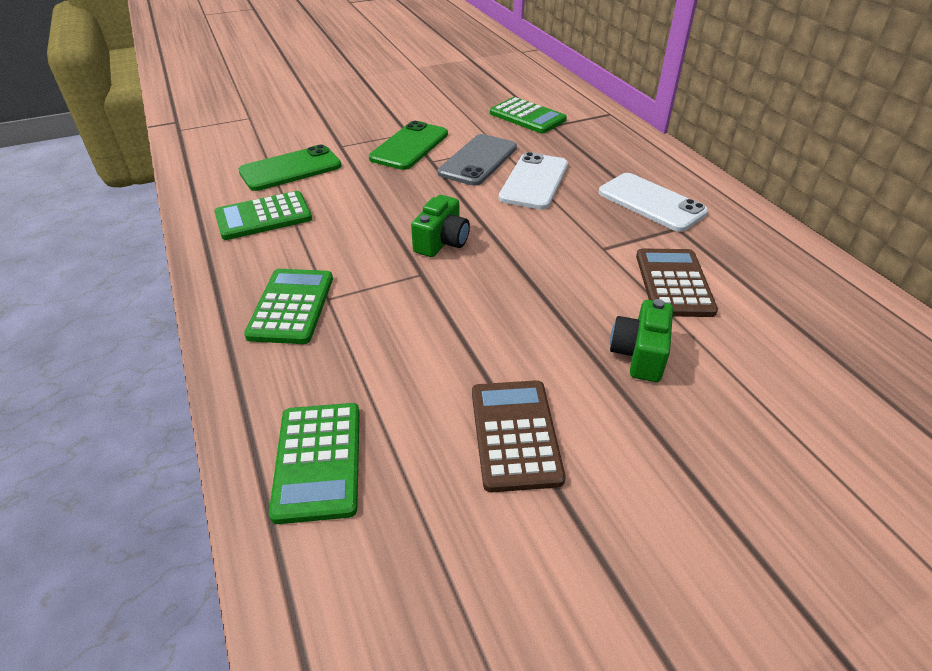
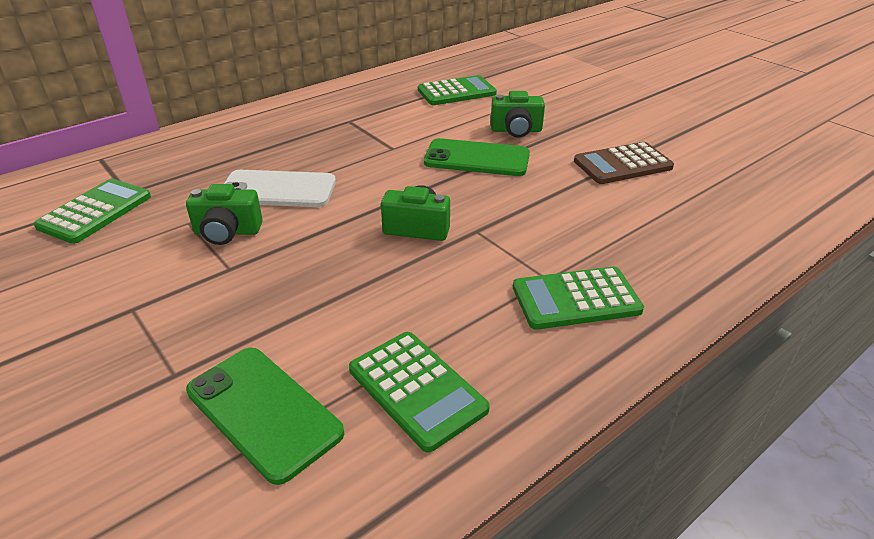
camera: 105 degrees left, 5 degrees down
green calculator [269,403,360,524] -> green calculator moved to [418,75,497,105]
green phone [369,121,448,170] -> green phone moved to [424,138,530,176]
grey phone [438,134,517,186] -> green camera [186,184,263,245]
white phone [598,173,708,232] -> none
brown calculator [636,249,718,317] -> none

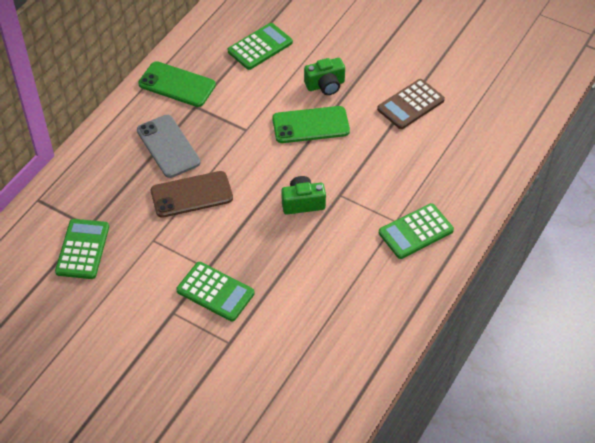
camera: 20 degrees left, 15 degrees up
green camera [186,184,263,245] -> none
green phone [186,348,344,485] -> green phone moved to [138,61,216,107]
white phone [224,170,336,207] -> brown phone [151,171,233,218]
green calculator [349,332,490,453] -> green calculator moved to [176,262,255,322]
none -> grey phone [137,115,201,178]

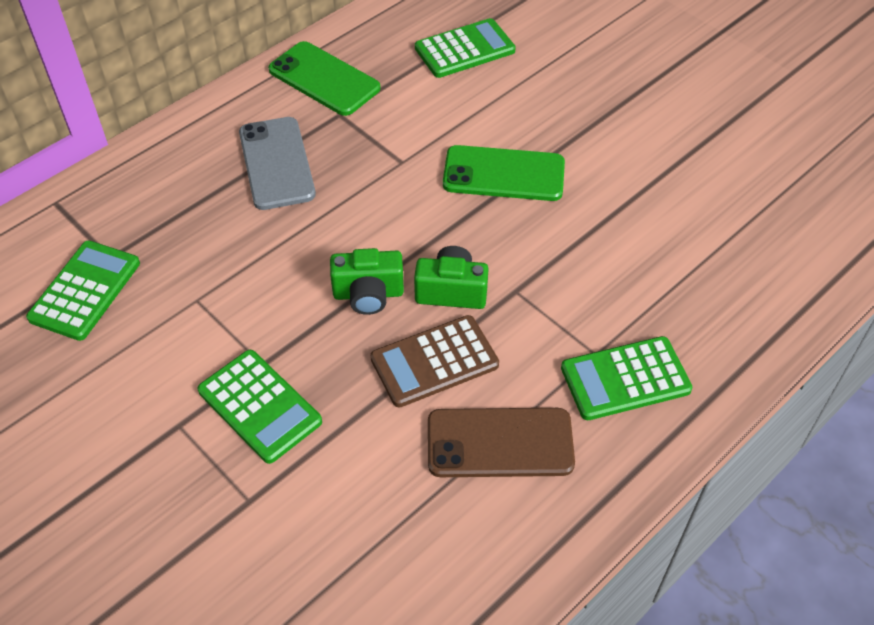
camera: 15 degrees right, 0 degrees up
brown phone [151,171,233,218] -> brown phone moved to [428,408,575,477]
green camera [304,58,345,95] -> green camera moved to [330,248,404,315]
brown calculator [377,79,445,129] -> brown calculator moved to [370,315,499,408]

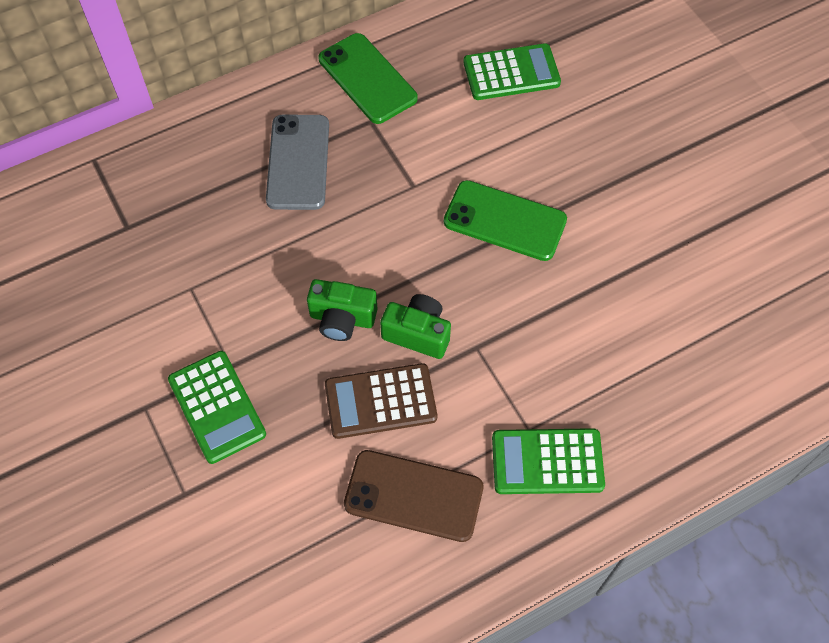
camera: 15 degrees right, 10 degrees up
green calculator [26,241,140,341] -> none

